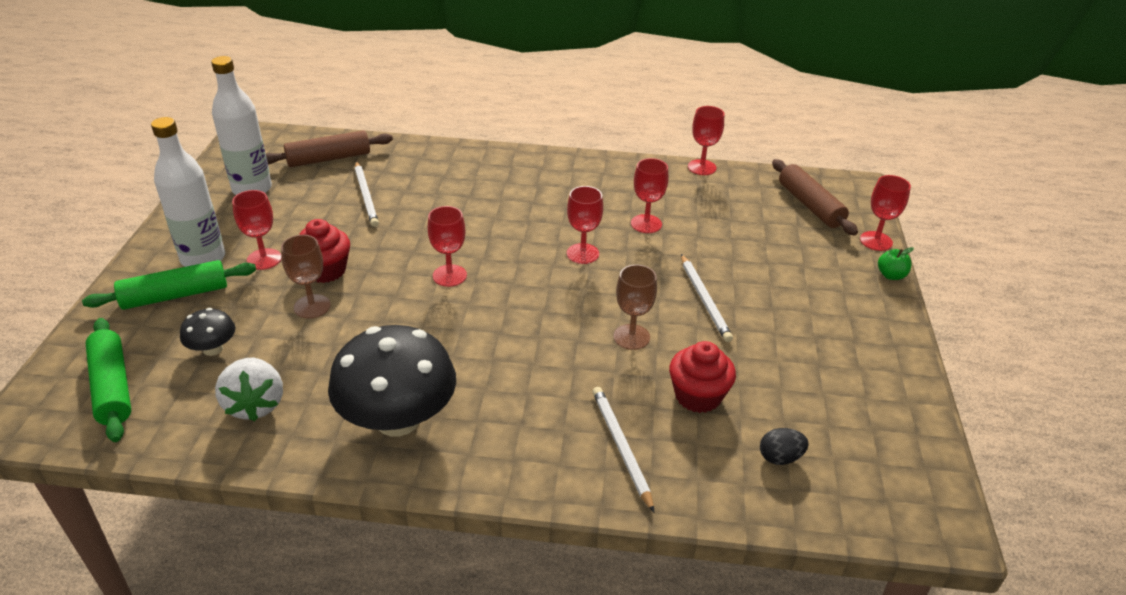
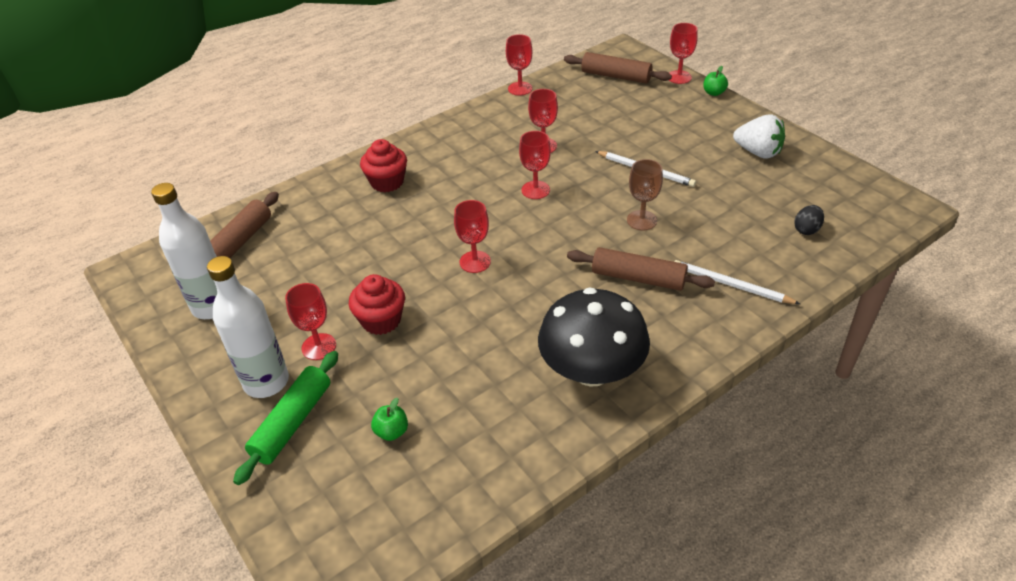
camera: 40 degrees left, 5 degrees up
green rolling pin [86,318,131,442] -> none
black mushroom [180,308,235,356] -> green apple [371,398,408,441]
white strawberry [215,358,283,422] -> white strawberry moved to [733,114,785,159]
brown goblet [281,235,331,319] -> none
white pencil [355,161,379,227] -> none
red cupcake [669,341,736,413] -> red cupcake moved to [360,139,407,192]
none -> brown rolling pin [567,247,715,291]

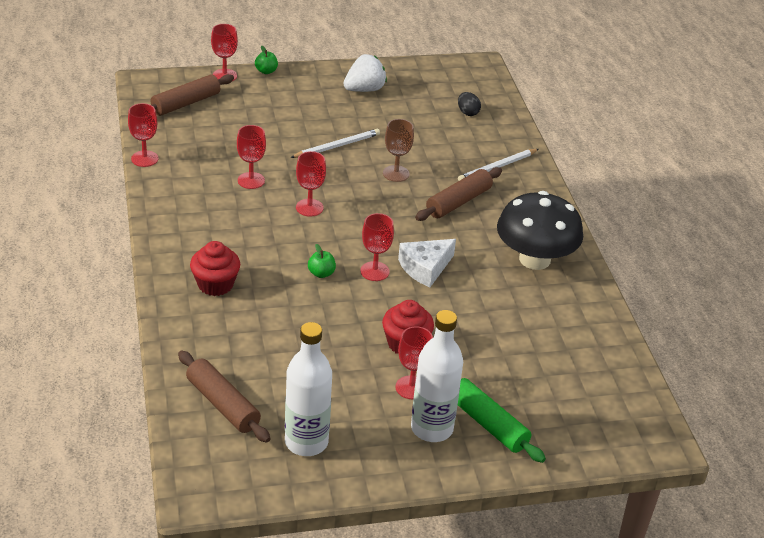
camera: 70 degrees left, 5 degrees down
green apple [371,398,408,441] -> green apple moved to [308,244,336,278]
none -> white cheese [398,239,456,287]

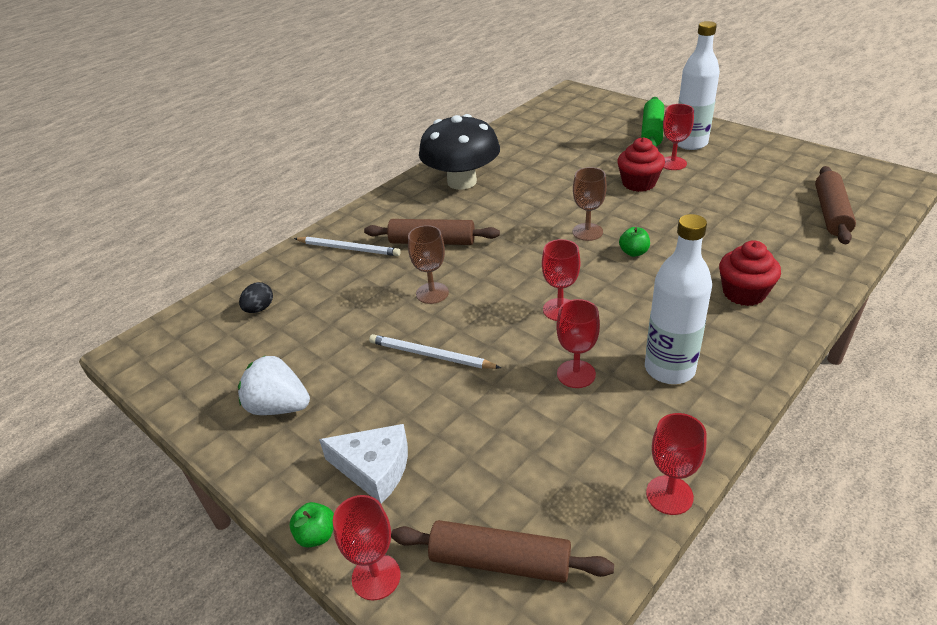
camera: 120 degrees left, 0 degrees up
white bottle [285,322,332,456] -> white bottle moved to [645,214,712,384]
red goblet [360,213,394,281] -> brown goblet [572,167,607,241]
white cheese [398,239,456,287] -> white cheese moved to [319,424,408,504]

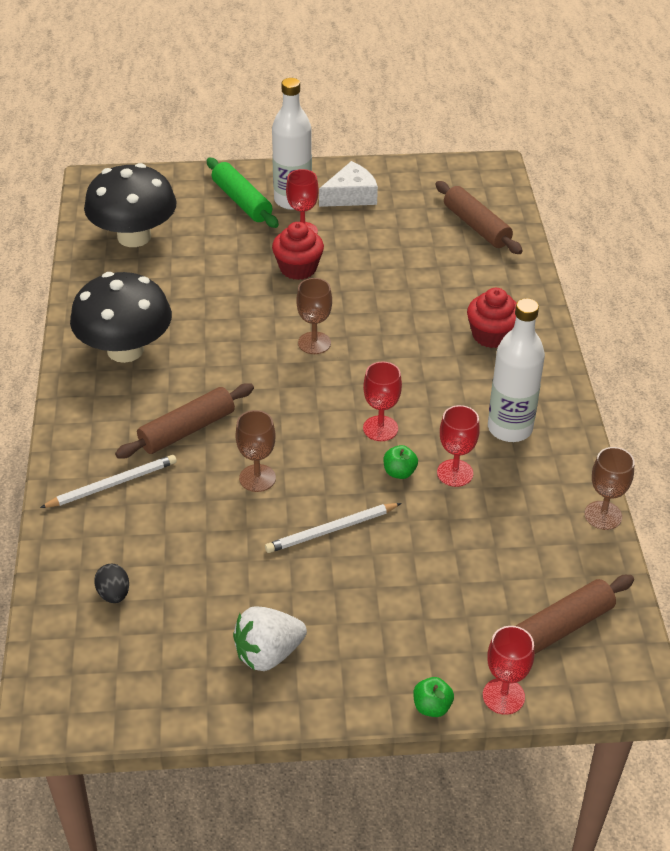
camera: 50 degrees left, 5 degrees up
white cheese [319,424,408,504] -> white cheese moved to [319,161,378,207]
green apple [619,227,650,257] -> green apple moved to [383,445,418,479]
red goblet [646,413,707,515] -> brown goblet [584,447,635,530]
none -> black mushroom [84,163,177,247]

